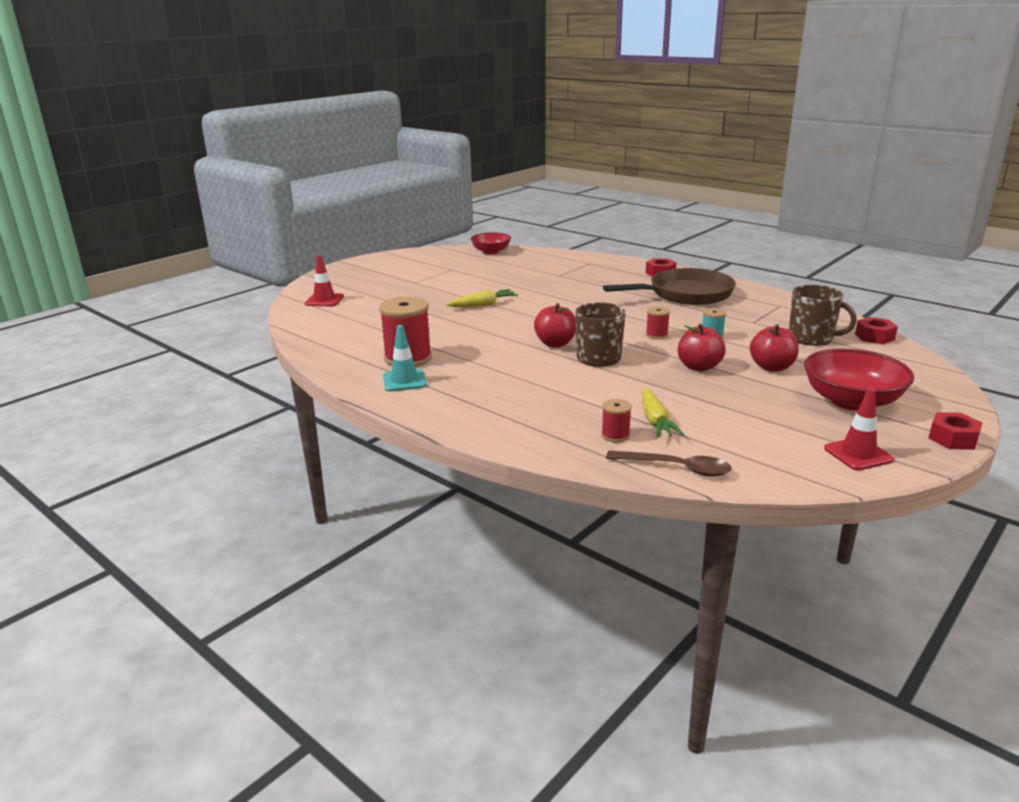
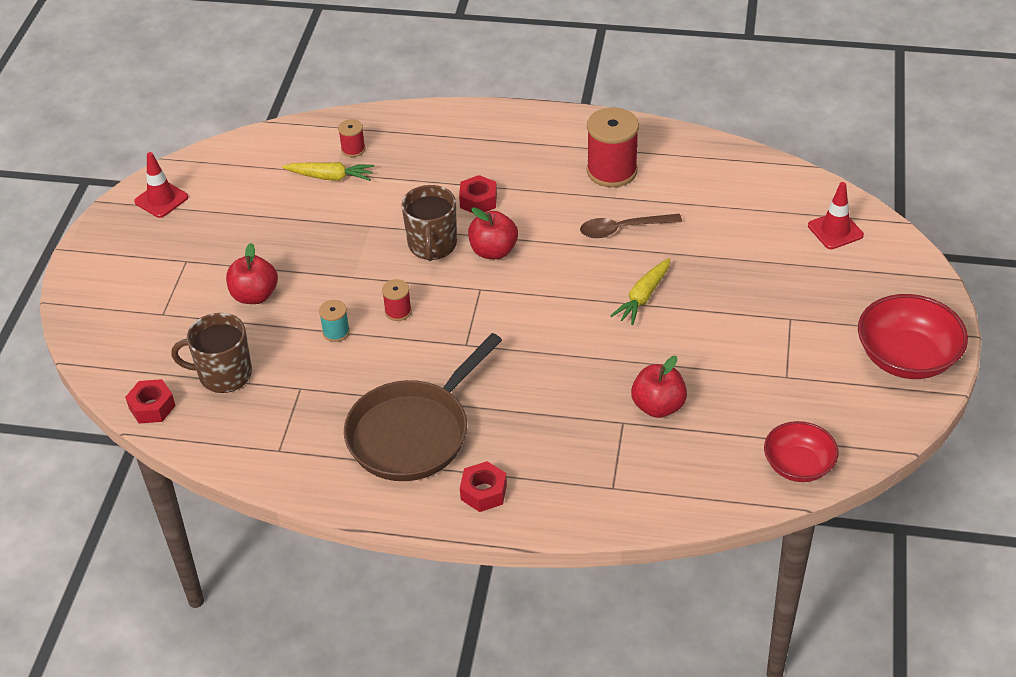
camera: 150 degrees right, 20 degrees up
turquoise traffic cone [383,325,427,391] -> none
brown spoon [606,450,732,477] -> brown spoon moved to [580,214,682,238]
yellow carrot [642,388,684,437] -> yellow carrot turned 135 degrees clockwise [282,162,374,181]
red apple [678,324,726,372] -> red apple moved to [631,356,687,418]
red bowl [804,348,914,411] -> red bowl moved to [858,294,968,379]
red nut [928,412,983,450] -> red nut moved to [459,175,497,214]

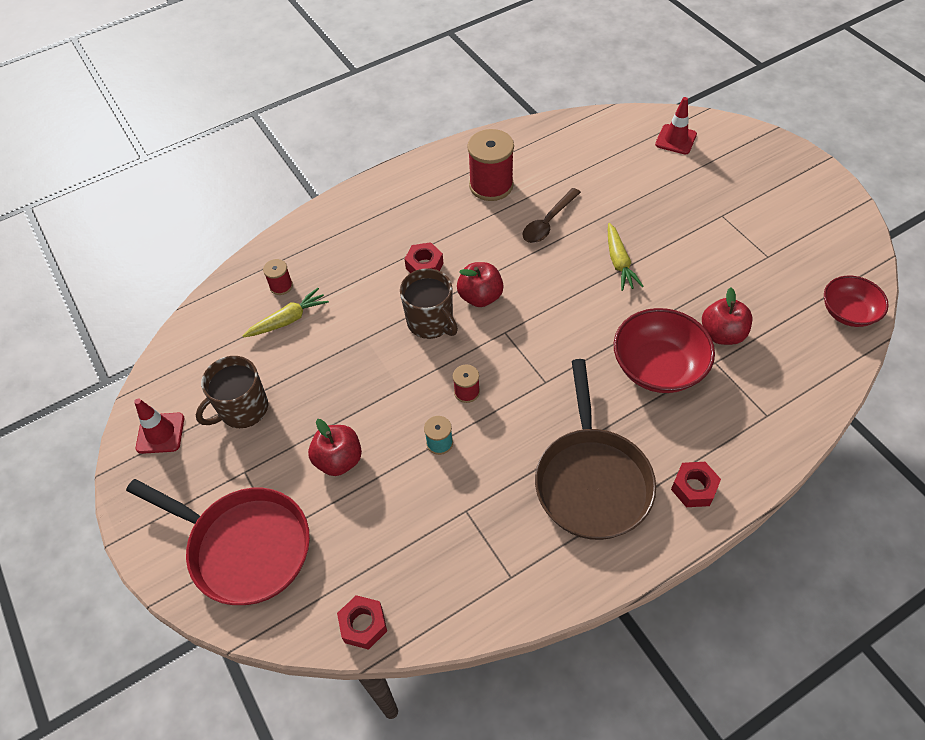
camera: 40 degrees left, 10 degrees up
brown mug [171,313,252,393] -> brown mug moved to [196,356,268,428]
red bowl [858,294,968,379] -> red bowl moved to [614,308,715,393]
none -> red pan [126,479,310,605]

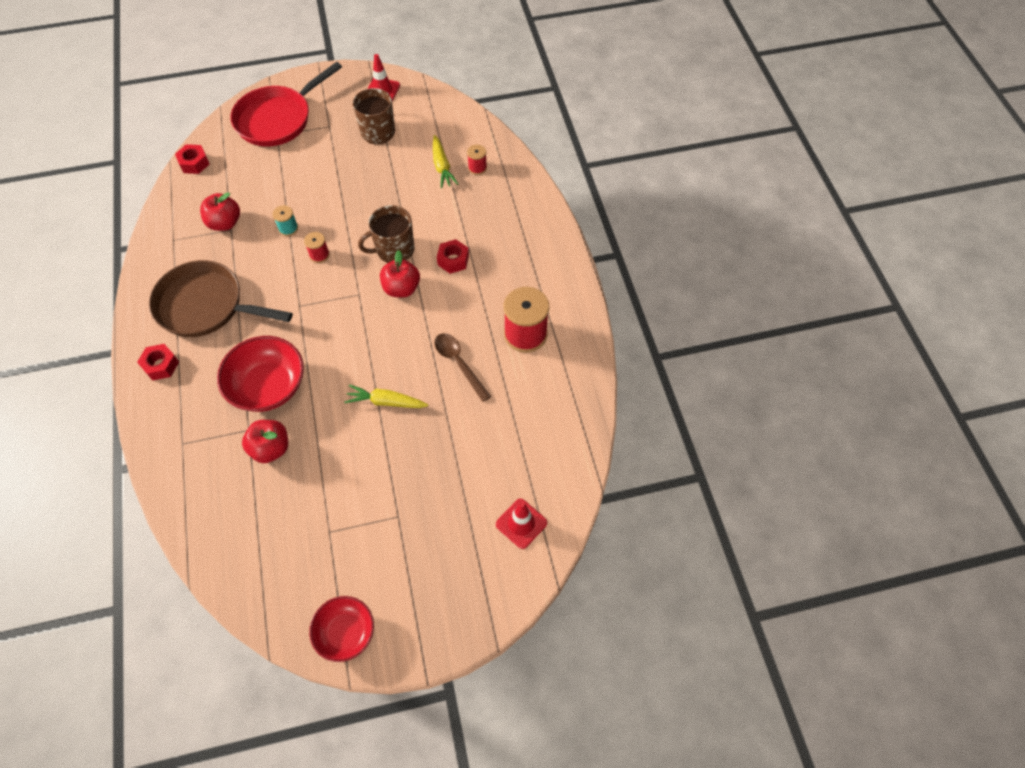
camera: 105 degrees right, 5 degrees up
red apple [308,419,362,476] -> red apple moved to [200,192,240,231]
red bowl [824,276,889,327] -> red bowl moved to [309,596,374,662]

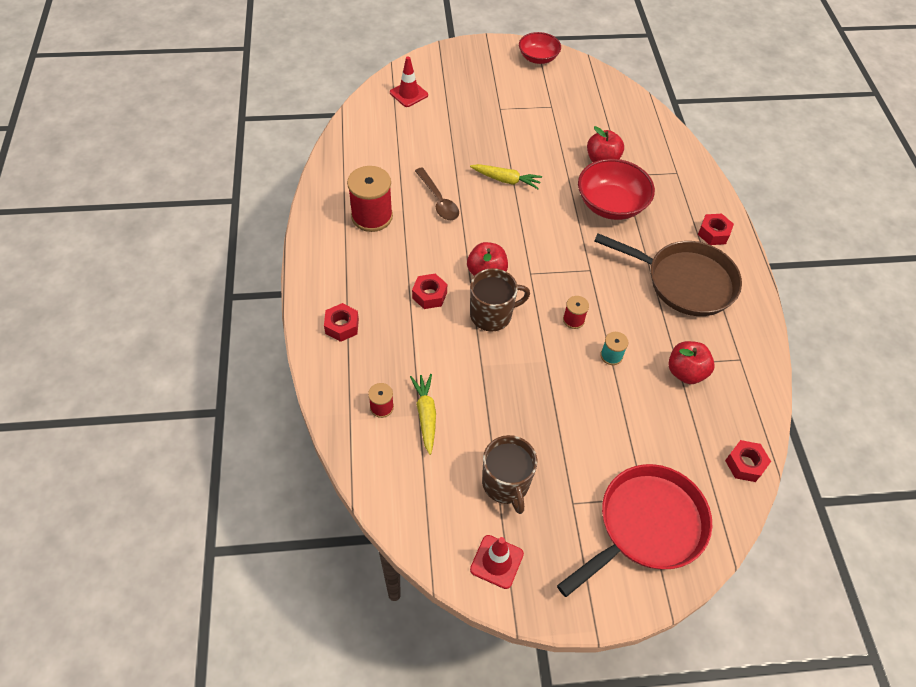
camera: 175 degrees left, 5 degrees down
none -> red nut [324,303,359,342]

